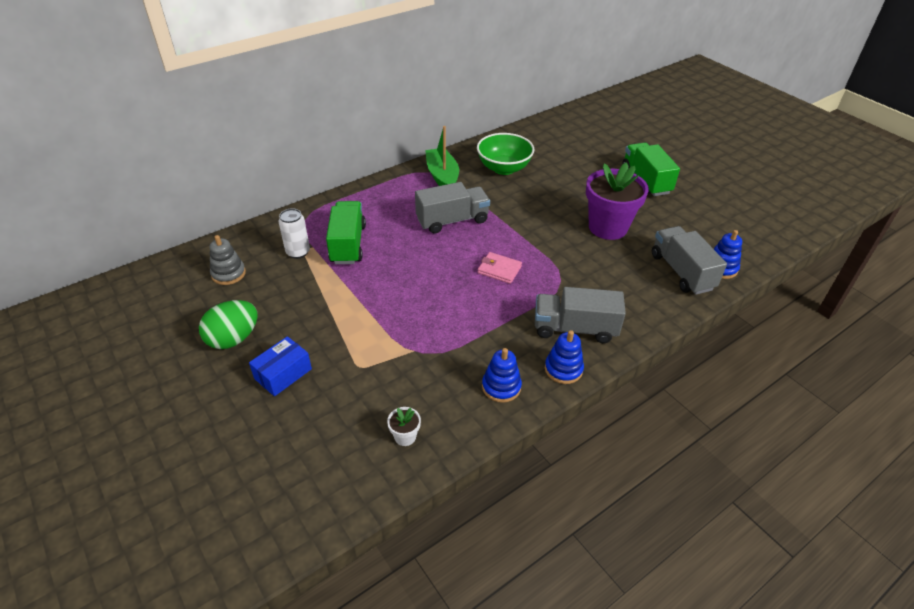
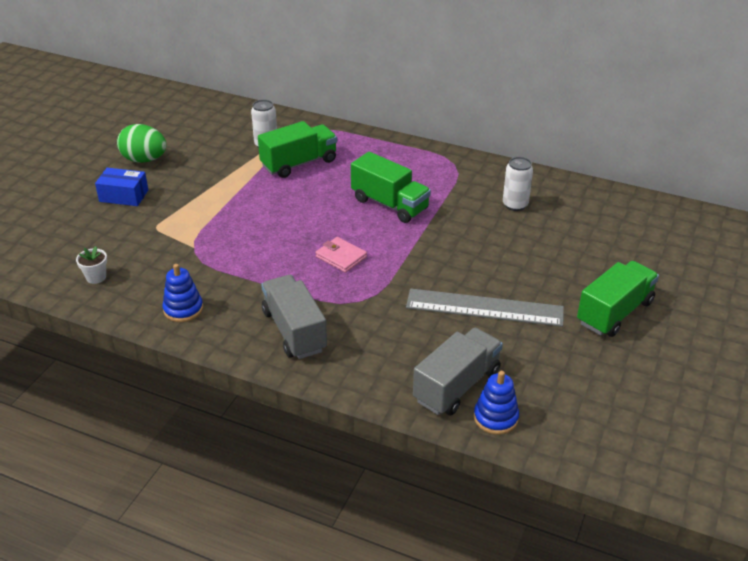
camera: 60 degrees right, 5 degrees down
grey stacking toy [209,235,246,285] -> none
grey truck [415,182,490,234] -> green truck [351,152,431,223]
green boat [425,126,459,186] -> none
green bowl [477,133,534,175] -> white can [503,157,533,211]
pink wallet [478,252,522,284] -> pink wallet turned 45 degrees counterclockwise [315,237,367,273]
blue stacking toy [545,330,584,384] -> none
purple flower pot [586,162,649,240] -> grey ruler [406,289,564,327]

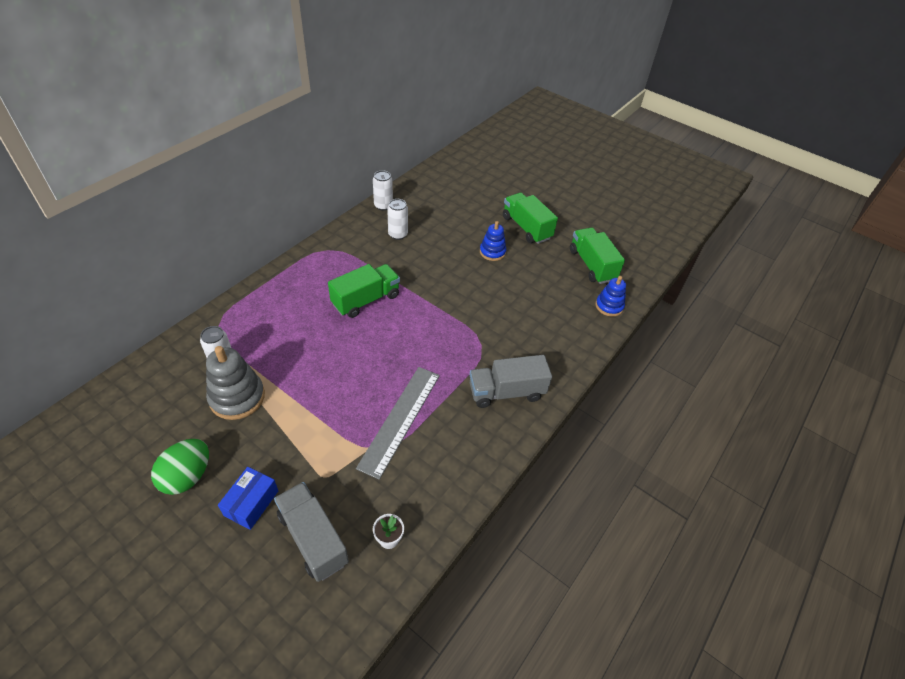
camera: 80 degrees left, 10 degrees up
blue stacking toy [162,264,203,322] -> blue stacking toy moved to [480,221,506,261]
green truck [258,121,337,178] -> green truck moved to [570,227,625,284]
pink wallet [315,237,367,273] -> none
grey ruler [406,289,564,327] -> grey ruler moved to [356,367,440,480]
grey truck [413,328,503,415] -> grey truck moved to [274,482,349,582]
none -> grey stacking toy [206,346,265,420]
none -> white can [373,170,393,211]

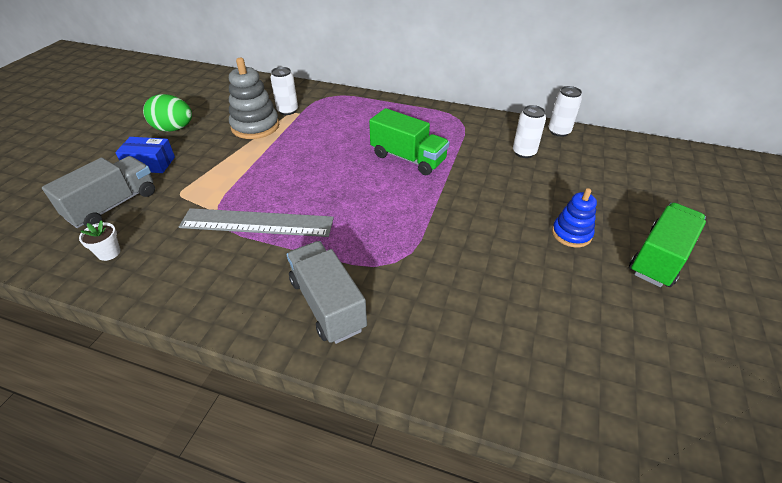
camera: 75 degrees right, 5 degrees down
green truck [570,227,625,284] -> none
blue stacking toy [595,276,626,317] -> none

